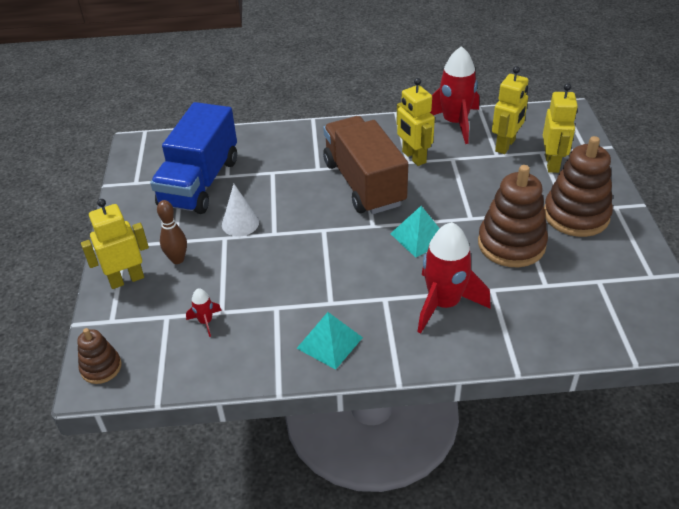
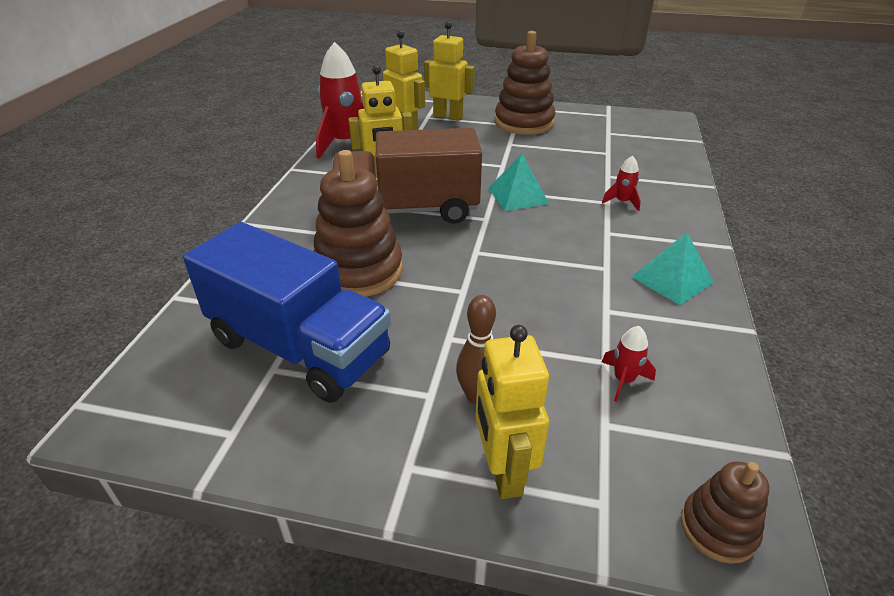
camera: 75 degrees left, 5 degrees down
white cone [222,184,259,237] -> none
red rocket [417,222,491,333] -> red rocket [602,155,641,211], size x0.44
brown stacking toy [478,165,548,267] -> brown stacking toy moved to [314,150,403,297]

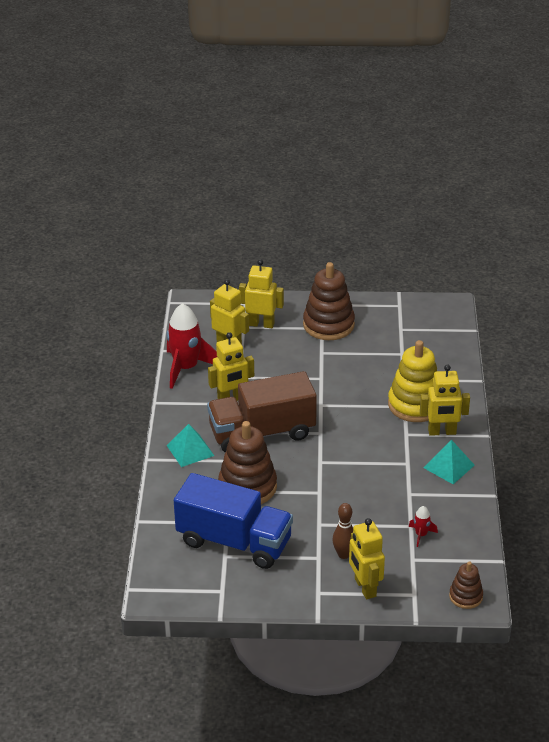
camera: 10 degrees left, 0 degrees up
turquoise pyramid [488,153,549,211] -> turquoise pyramid moved to [167,424,214,467]
red rocket [602,155,641,211] -> yellow stacking toy [388,340,437,422]
none -> yellow robot [420,365,470,436]

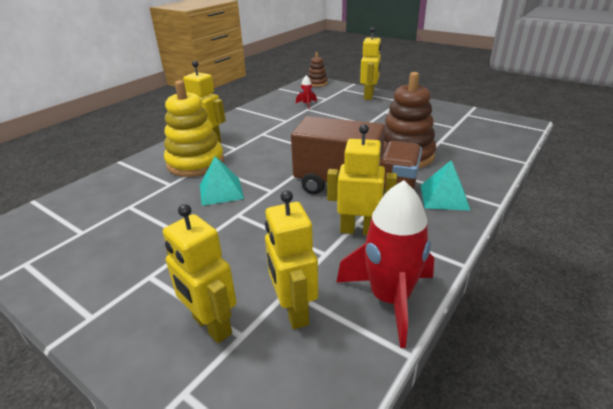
camera: 145 degrees left, 5 degrees down
blue truck [174,473,293,569] -> none
brown stacking toy [303,262,355,340] -> none
brown bowling pin [332,503,353,559] -> none
turquoise pyramid [424,440,475,484] -> turquoise pyramid moved to [200,156,244,206]

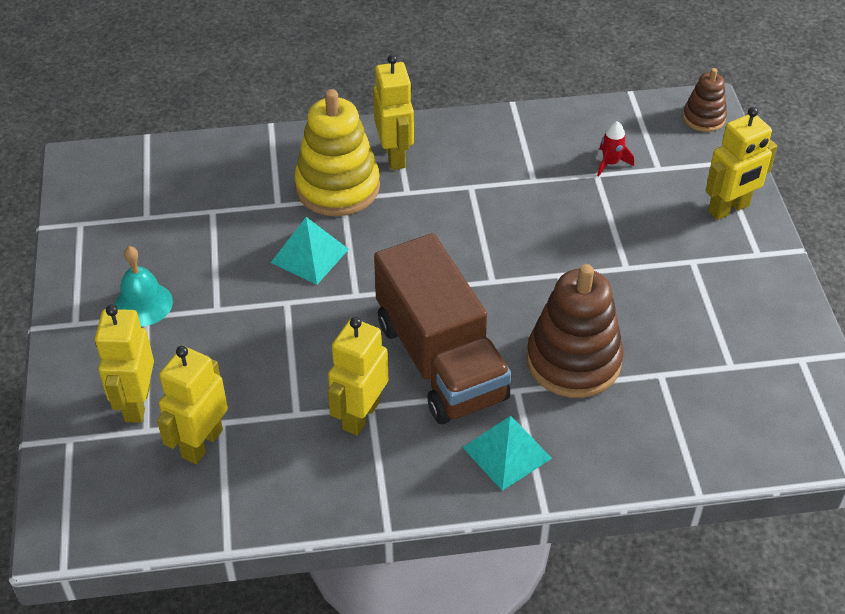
camera: 45 degrees right, 15 degrees up
yellow robot [327,124,397,235] -> yellow robot turned 120 degrees counterclockwise [328,317,388,435]
red rocket [337,180,434,348] -> none
none -> turquoise bell [115,246,173,327]

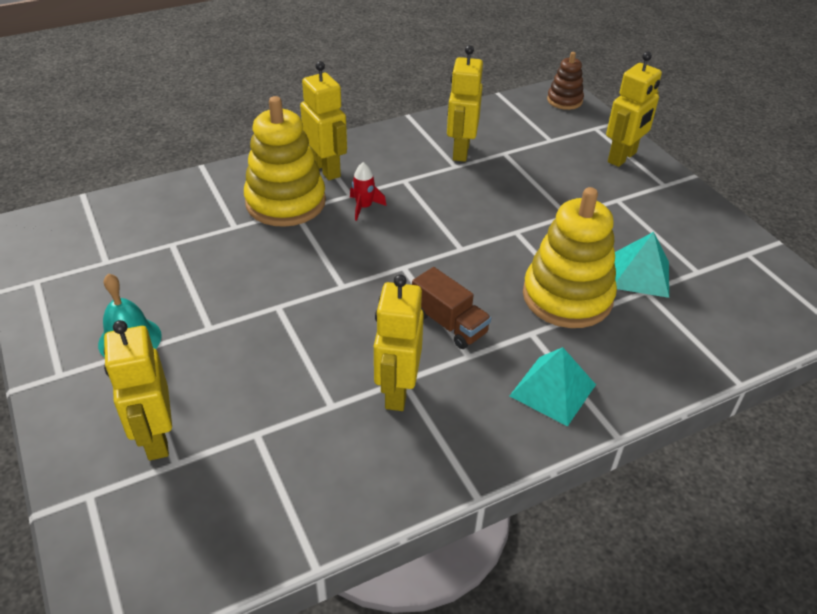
camera: 20 degrees left, 5 degrees down
yellow robot [157,346,228,464] -> yellow robot moved to [447,45,483,162]
turquoise pyramid [271,217,349,285] -> turquoise pyramid moved to [615,232,669,298]
brown truck [374,233,511,424] -> brown truck [412,267,491,349], size x0.47
brown stacking toy [527,264,624,398] -> yellow stacking toy [523,187,617,328]
red rocket [597,121,634,176] -> red rocket moved to [350,162,387,221]

